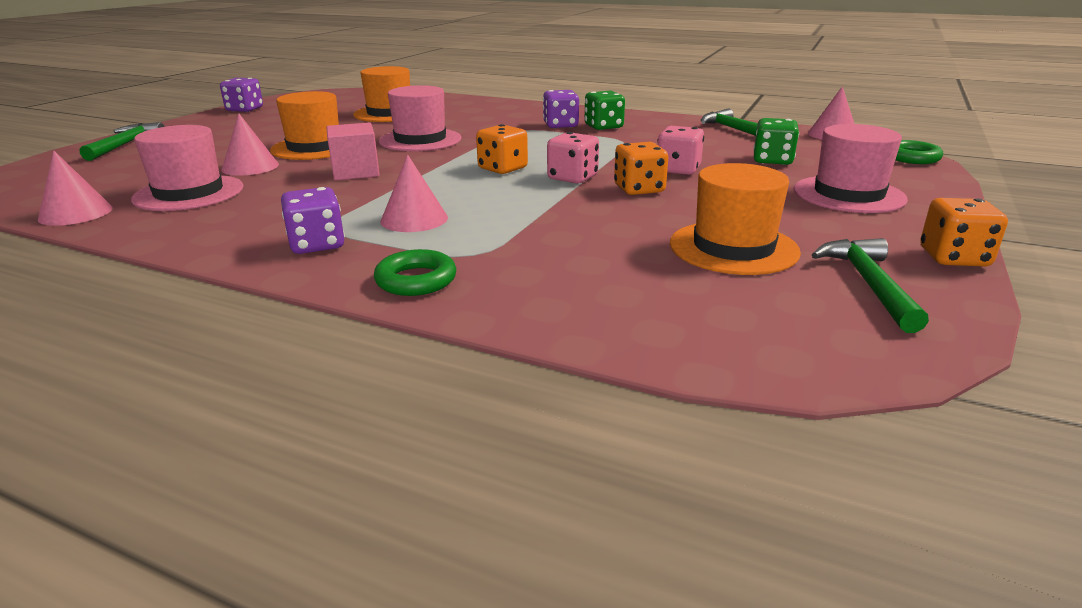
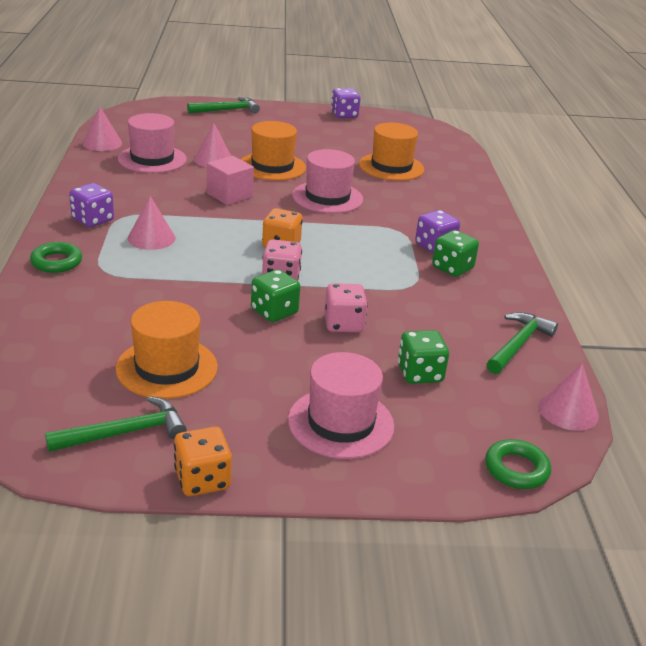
camera: 60 degrees right, 5 degrees up
orange dice [614,142,668,195] -> green dice [251,269,300,322]

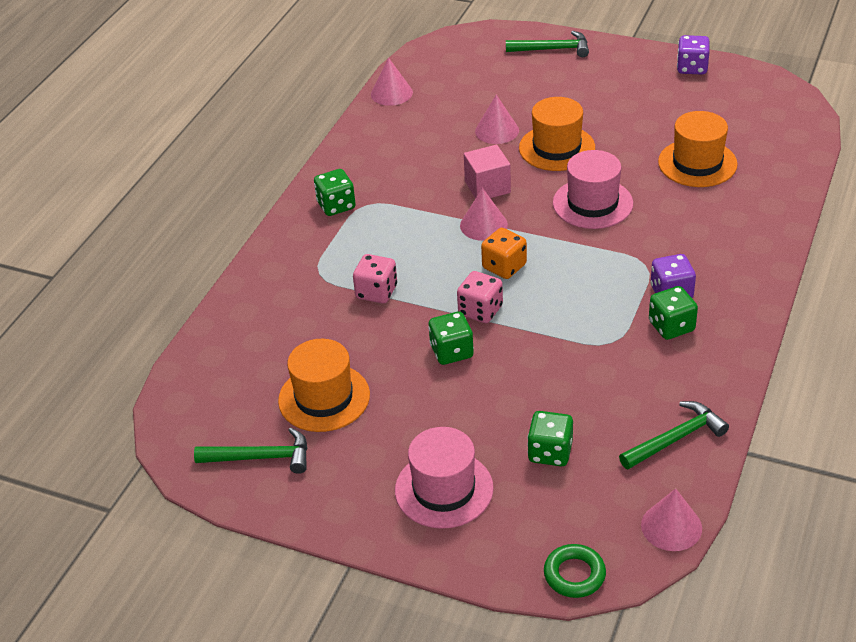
camera: 30 degrees right, 10 degrees up
green ring [30,242,82,273] -> none
purple dice [69,183,114,227] -> green dice [314,169,356,216]
pink hat [118,113,187,173] -> none
pink cone [128,196,176,250] -> pink cone moved to [460,188,508,241]
orange dice [174,427,232,496] -> none
pink dice [324,283,368,332] -> pink dice moved to [353,254,397,303]

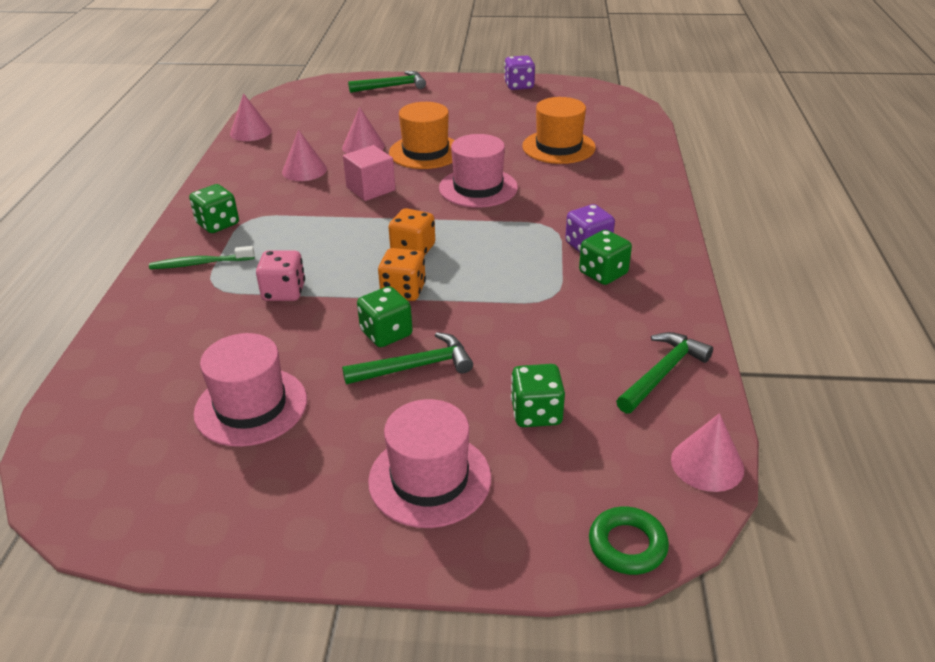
camera: 20 degrees left, 5 degrees down
green hammer [194,427,308,474] -> green hammer moved to [342,332,473,385]
orange hat [278,339,370,432] -> pink hat [194,333,307,447]
pink dice [457,271,503,323] -> orange dice [378,248,426,301]
pink cone [460,188,508,241] -> pink cone moved to [282,130,327,181]
none -> green toothbrush [149,246,254,269]

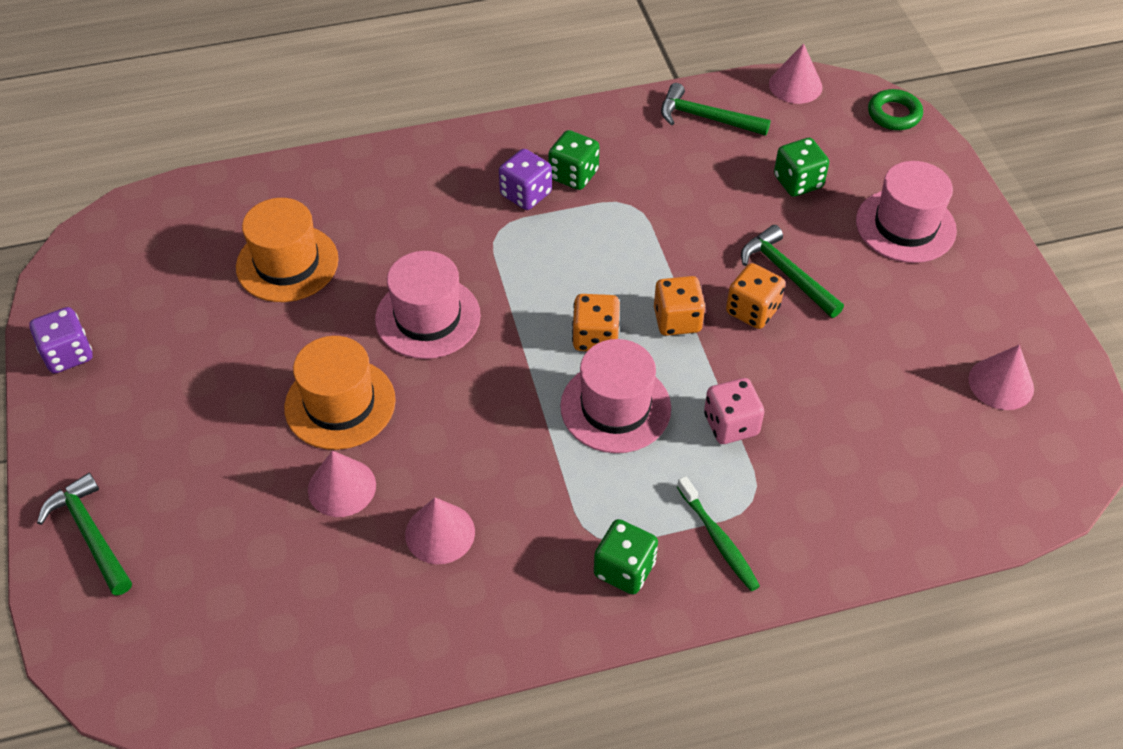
camera: 110 degrees left, 15 degrees up
pink hat [194,333,307,447] -> pink hat moved to [560,339,671,453]
pink cone [230,93,272,141] -> pink cone moved to [969,345,1034,410]
pink cube [343,145,395,201] -> none
green dice [357,286,413,347] -> orange dice [726,263,785,329]

